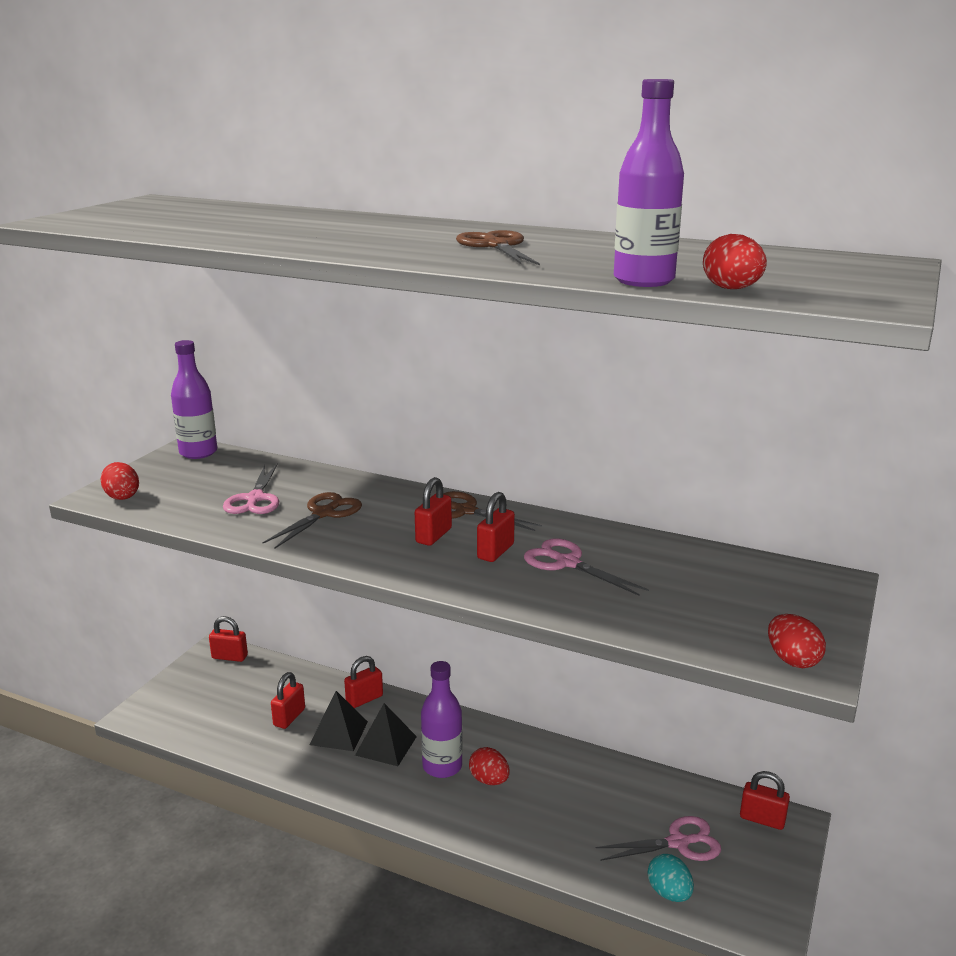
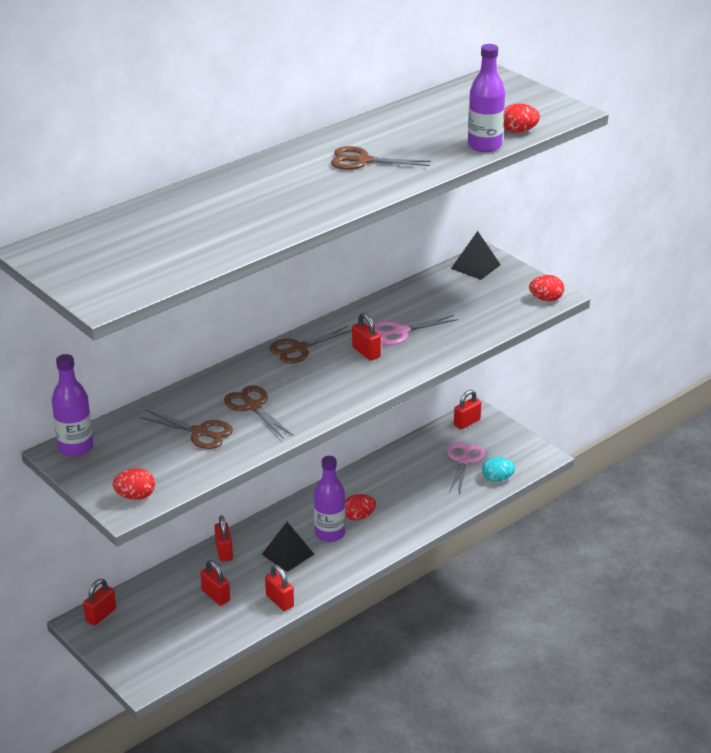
camera: 65 degrees left, 10 degrees up
pink scissors [223,463,279,514] -> brown scissors [139,410,233,449]
black pyramid [309,691,368,751] -> black pyramid moved to [451,231,501,280]
red padlock [415,477,452,546] -> red padlock moved to [265,565,294,611]

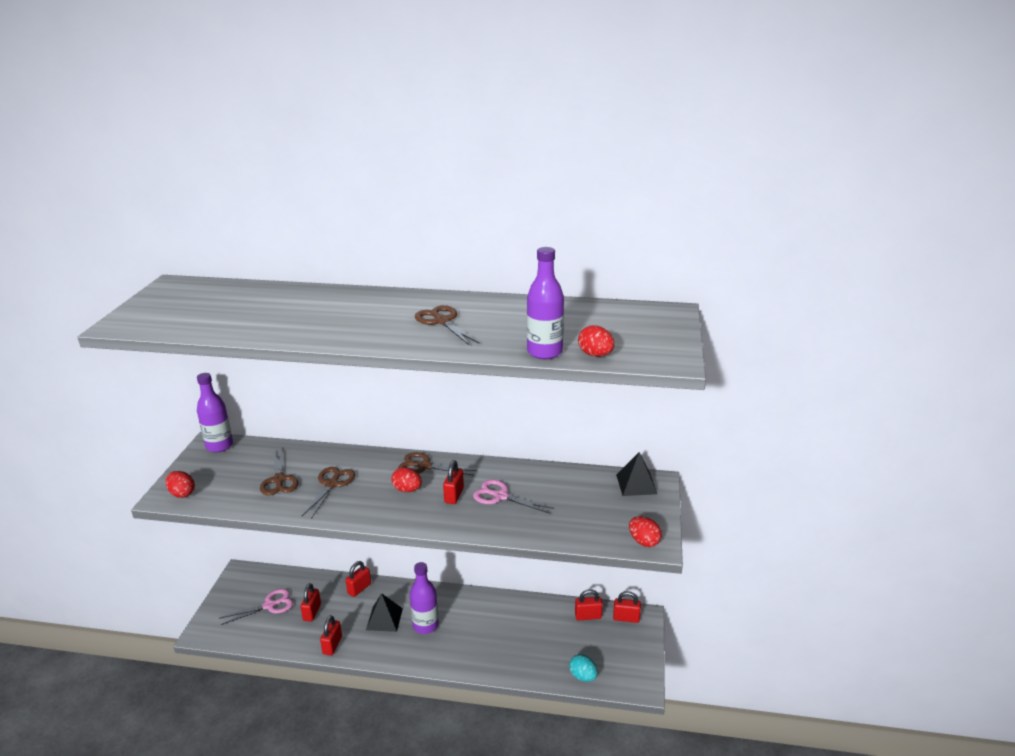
camera: 50 degrees right, 5 degrees down
red padlock [83,579,116,626] -> red padlock moved to [575,589,603,621]
red egg [345,494,376,520] -> red egg moved to [391,467,422,492]
pink scissors [447,442,485,493] -> pink scissors moved to [219,589,293,625]

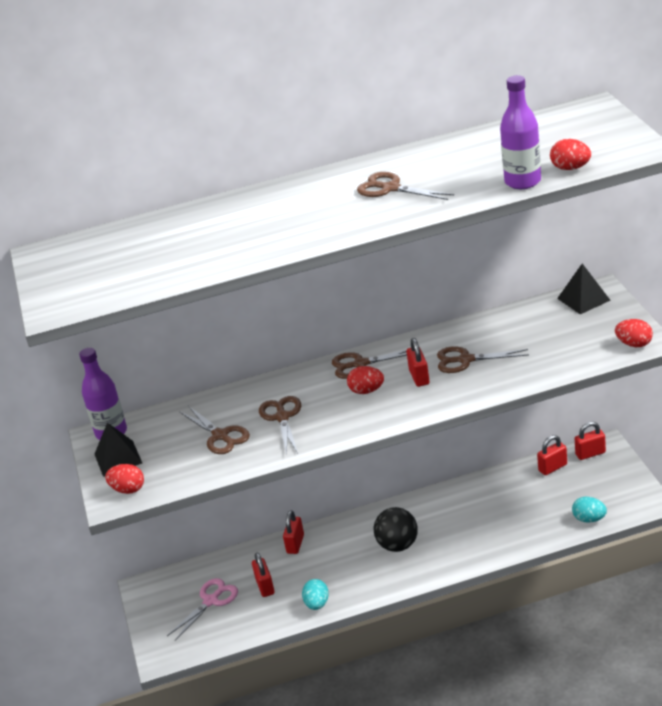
camera: 20 degrees left, 5 degrees up
red padlock [320,615,342,655] -> turquoise egg [302,579,329,610]
black pyramid [366,593,403,632] -> black pyramid moved to [95,423,142,477]
purple bottle [410,562,439,634] -> black ball [374,507,418,552]
pink scissors [473,479,554,514] -> brown scissors [437,346,529,373]

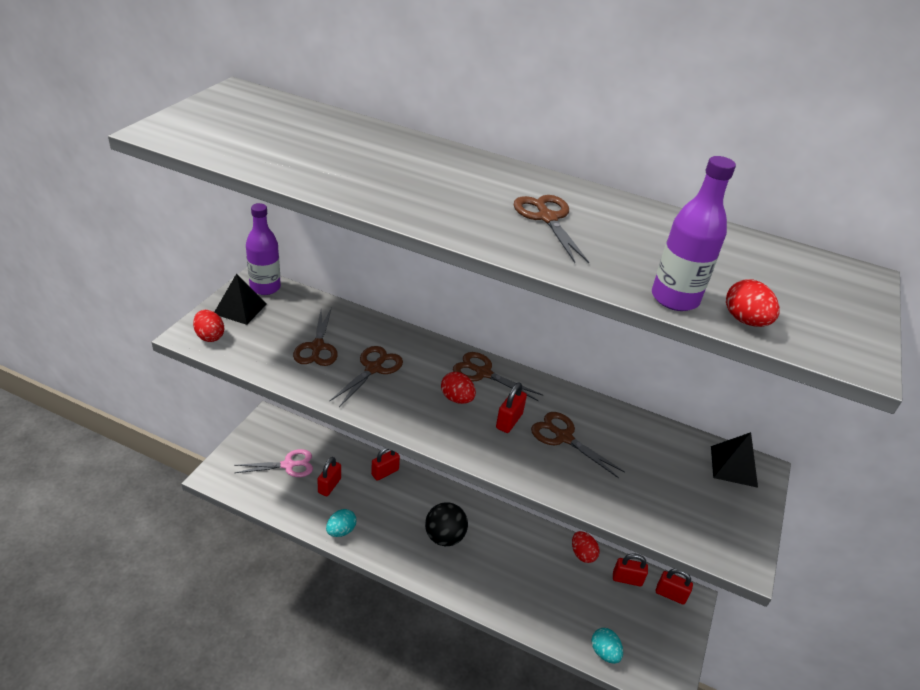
camera: 30 degrees right, 5 degrees up
red egg [615,319,653,347] -> red egg moved to [572,531,600,563]

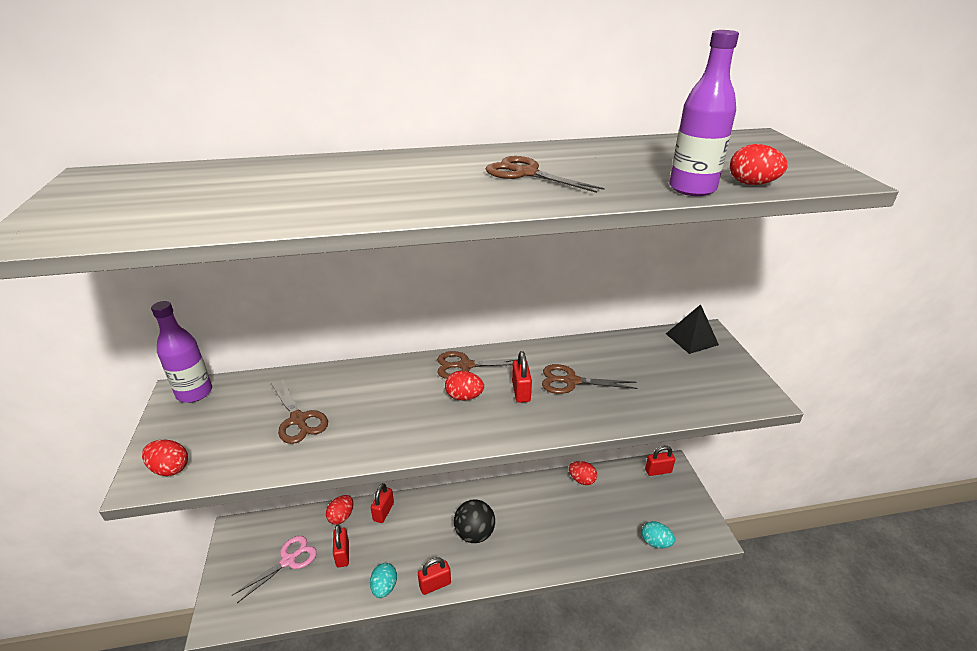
camera: 30 degrees left, 5 degrees down
black pyramid [215,273,267,325] -> none
brown scissors [329,346,403,407] -> none
red padlock [613,553,648,586] -> red padlock moved to [418,557,451,595]
none -> red egg [326,495,353,525]

